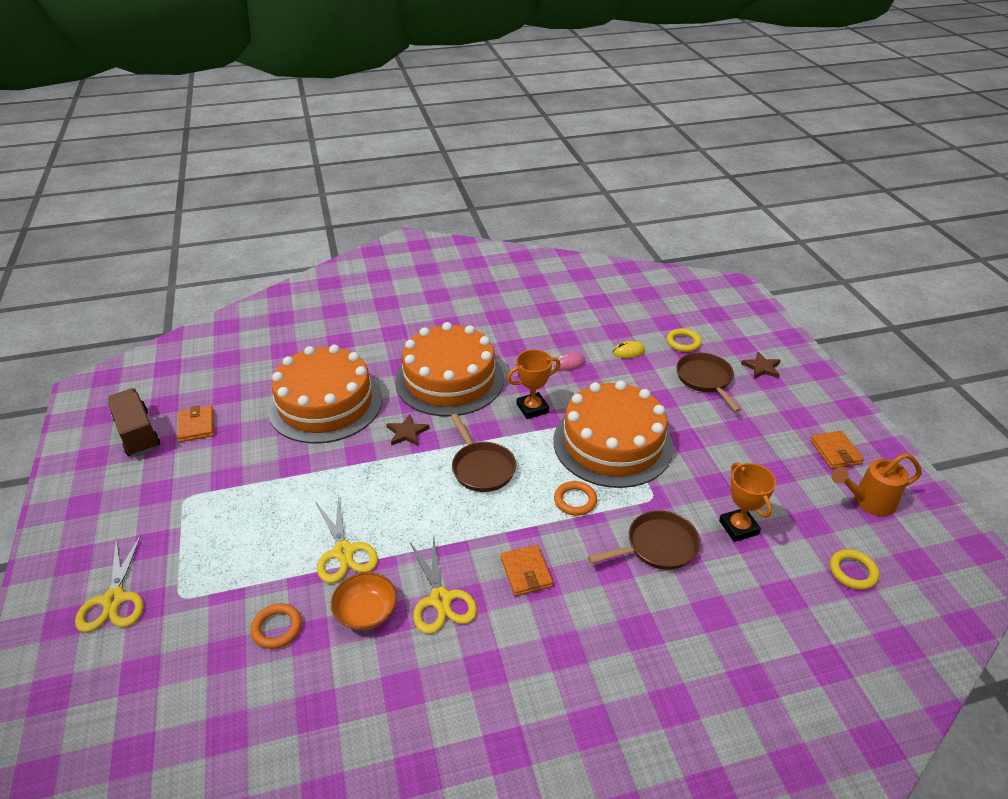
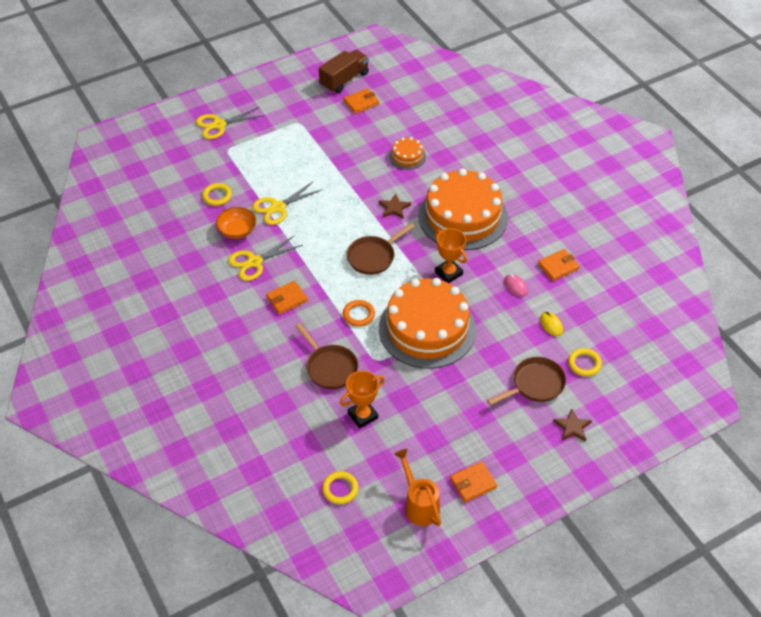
camera: 75 degrees right, 10 degrees up
orange ring [250,603,302,649] -> yellow ring [202,183,232,206]
orange cake [268,345,382,443] -> orange cake [389,137,426,170], size x0.43
none -> orange wallet [538,249,580,281]

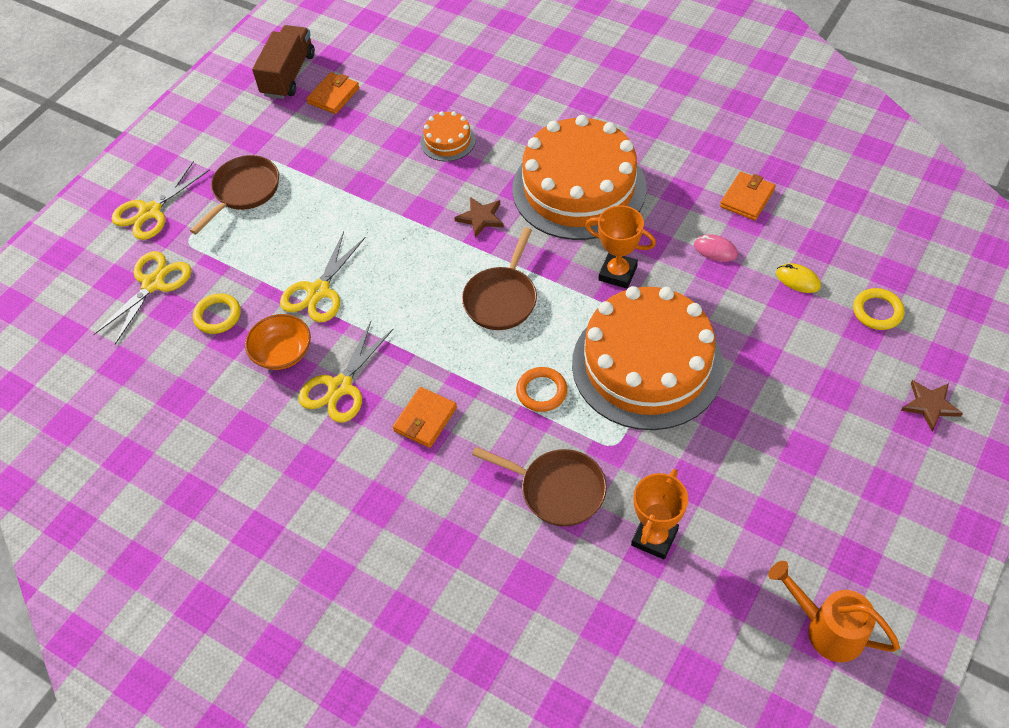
camera: 25 degrees left, 5 degrees up
yellow ring [322,471,359,504] -> none
orange wallet [450,462,497,502] -> none
brown pan [487,357,566,405] -> brown pan moved to [190,155,279,235]
none -> yellow scissors [94,251,191,344]

